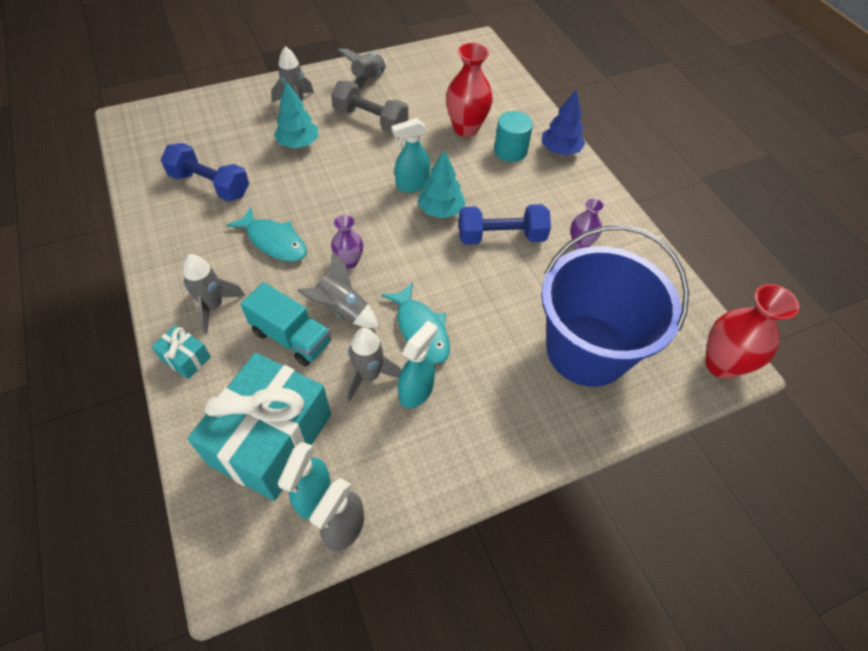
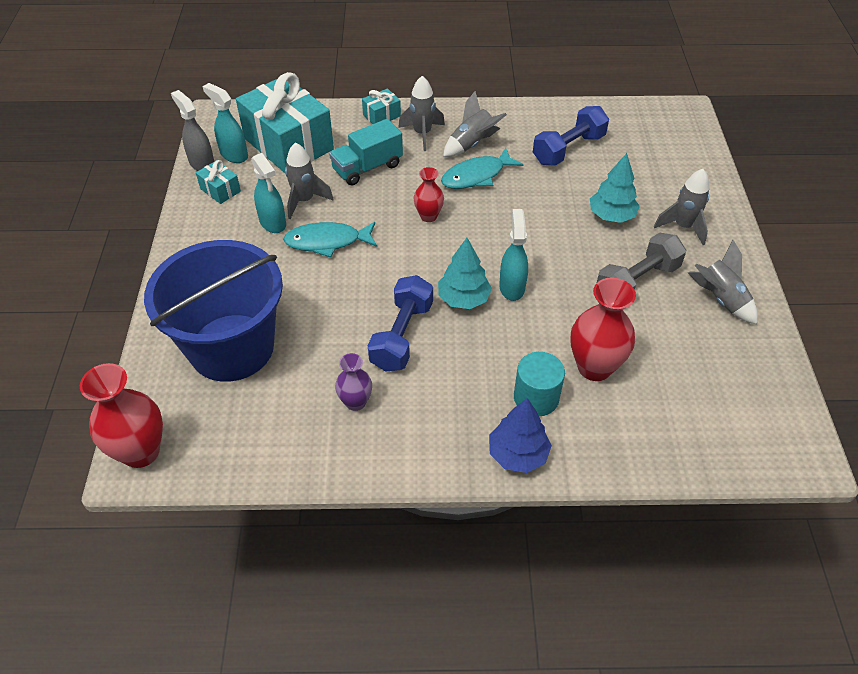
camera: 115 degrees right, 5 degrees down
grey rocket [297,251,379,328] -> grey rocket moved to [443,91,507,157]
purple vase [331,215,363,268] -> red vase [414,167,444,222]
none -> turquoise gift [196,160,241,204]

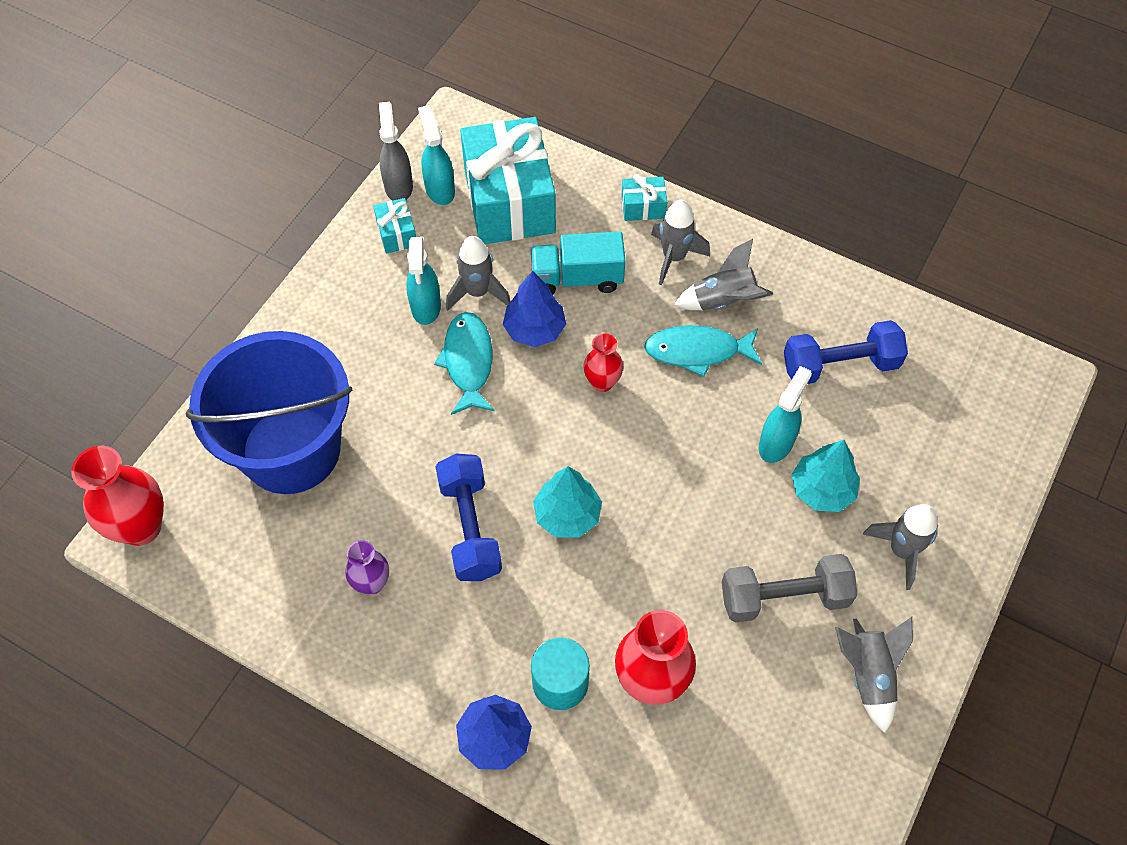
camera: 30 degrees right, 10 degrees up
turquoise fish [283,222,377,258] -> turquoise fish turned 60 degrees clockwise [434,312,495,415]
blue dumbbell [368,275,433,371] -> blue dumbbell turned 60 degrees counterclockwise [436,454,502,581]
turquoise spray bottle [499,209,528,301] -> turquoise spray bottle moved to [759,366,812,463]
none -> blue tree [503,271,566,347]

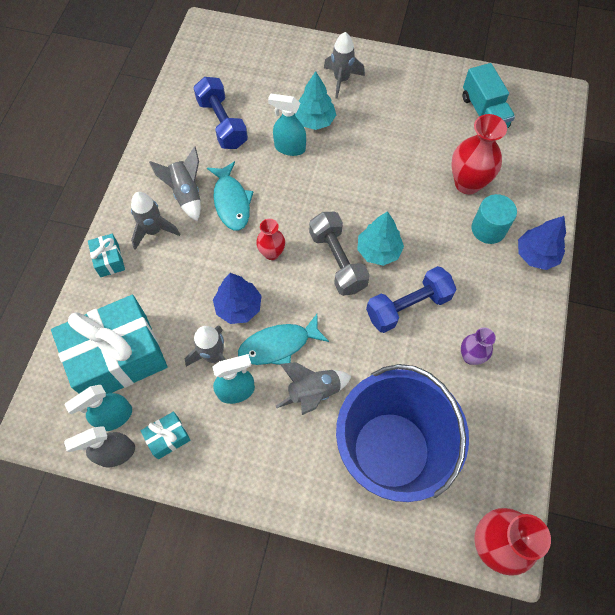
camera: 105 degrees left, 5 degrees up
turquoise truck [531,232,626,295] -> turquoise truck moved to [463,63,515,128]
grey dumbbell [722,554,857,623] -> grey dumbbell moved to [309,212,370,296]
grey rocket [835,617,913,733] -> grey rocket moved to [276,362,351,415]

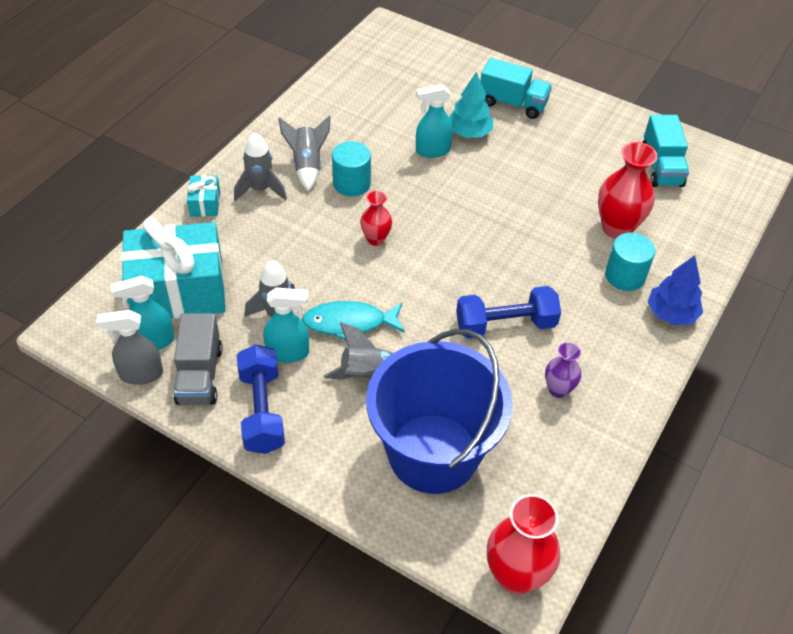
camera: 15 degrees right, 15 degrees down
turquoise gift [141,412,191,459] -> grey truck [174,313,222,405]
blue dumbbell [194,77,248,149] -> blue dumbbell moved to [237,344,285,454]
turquoise fish [207,161,254,231] -> turquoise cylinder [332,141,371,197]
blue tree [213,273,261,324] -> none
turquoise spray bottle [268,94,306,156] -> turquoise spray bottle turned 45 degrees counterclockwise [416,84,453,158]
grey dumbbell [309,212,370,296] -> none
grey rocket [324,32,365,99] -> turquoise truck [480,58,552,119]
turquoise tree [357,211,404,266] -> none

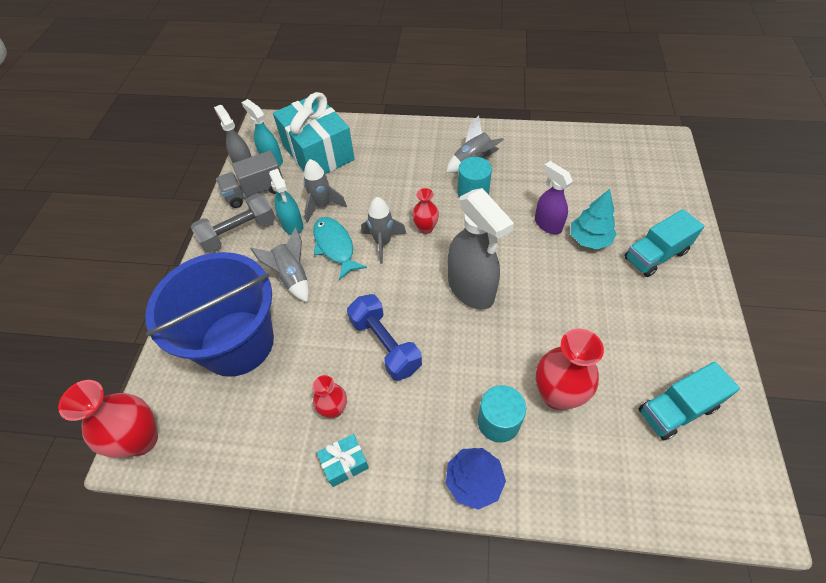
camera: 70 degrees right, 5 degrees up
turquoise gift [187,175,220,217] -> turquoise gift moved to [317,434,369,487]
grey rocket [234,132,287,201] -> grey rocket moved to [361,197,406,264]
blue dumbbell [237,344,285,454] -> grey dumbbell [191,193,275,253]
turquoise spray bottle [416,84,453,158] -> purple spray bottle [535,161,573,234]
turquoise truck [480,58,552,119] -> turquoise truck turned 60 degrees clockwise [625,209,704,277]
purple vase [545,342,581,398] -> red vase [312,375,347,418]
none -> grey spray bottle [448,188,514,310]

